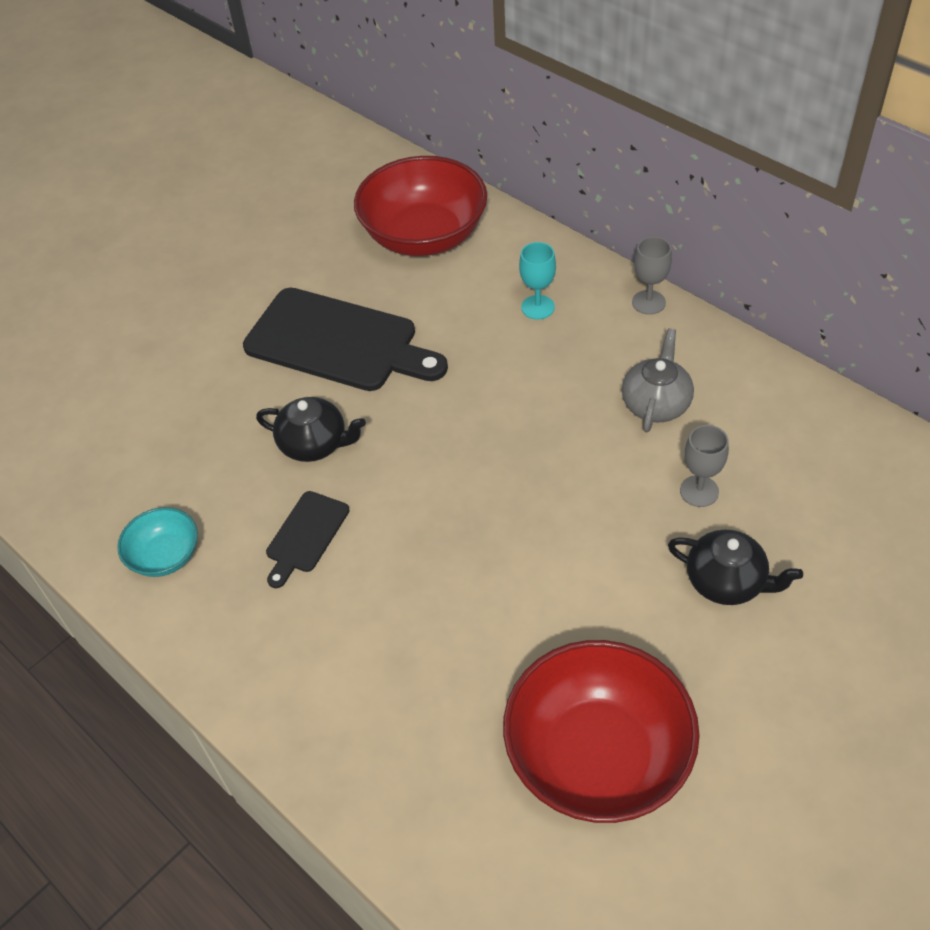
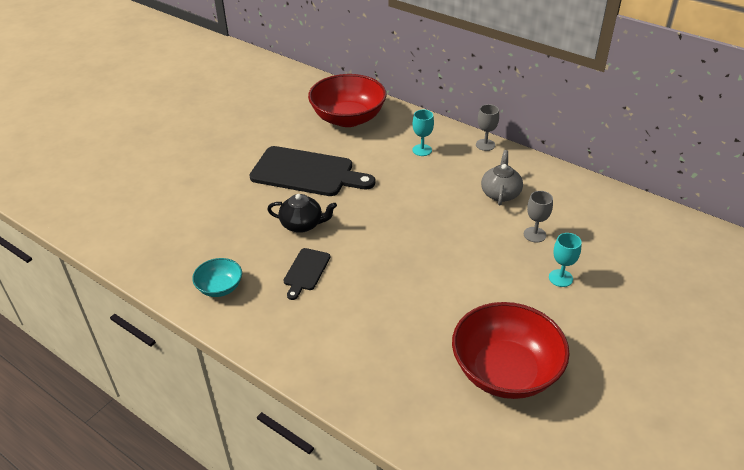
camera: 10 degrees left, 10 degrees down
black teapot [668,530,803,605] -> turquoise goblet [549,233,582,287]

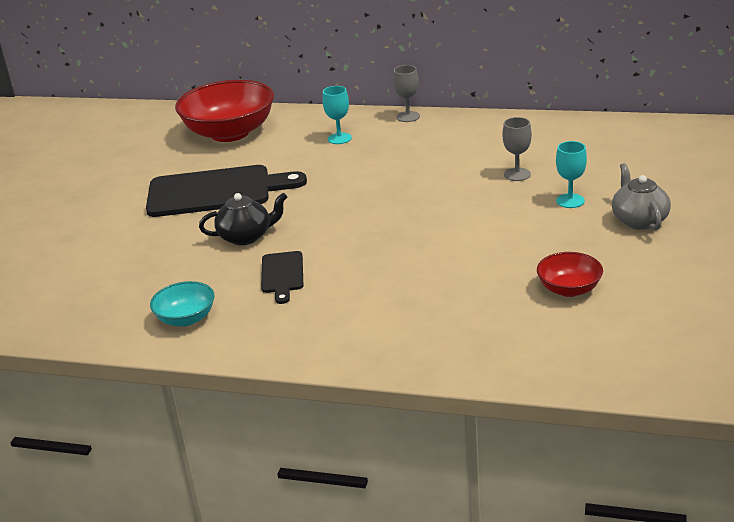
camera: 20 degrees left, 10 degrees down
red bowl [452,302,570,399] -> red bowl [537,252,603,297], size x0.49
grey teapot [481,150,523,205] -> grey teapot moved to [612,163,671,230]

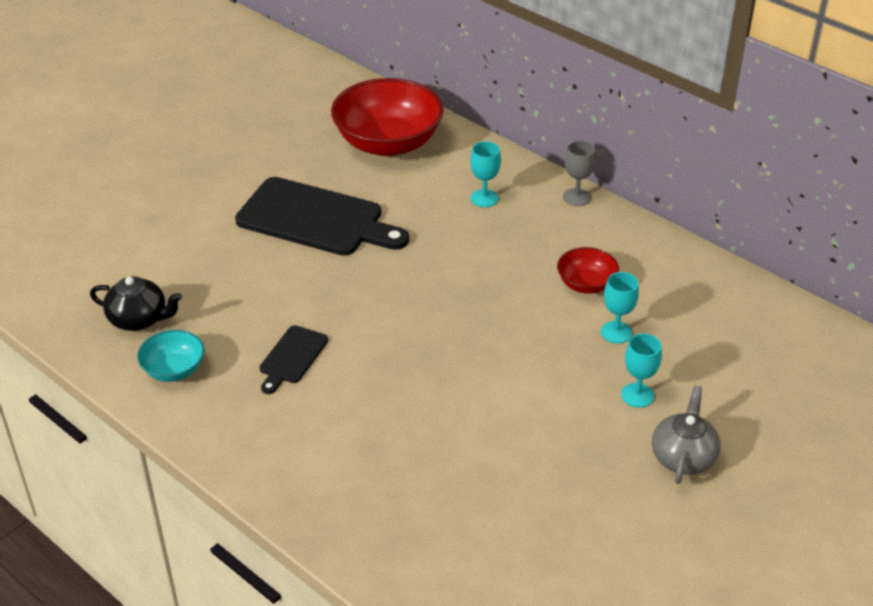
camera: 25 degrees right, 10 degrees up
black teapot [199,193,287,245] -> black teapot moved to [90,276,182,331]
grey goblet [502,117,532,181] -> turquoise goblet [601,272,639,344]
red bowl [537,252,603,297] -> red bowl moved to [557,247,619,294]

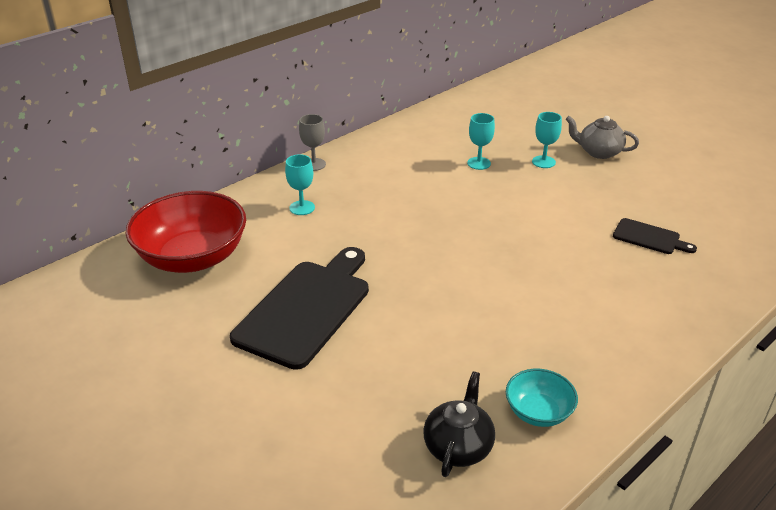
camera: 85 degrees left, 5 degrees down
black cutting board [260,325,328,394] -> black cutting board moved to [613,218,697,254]
red bowl [557,247,619,294] -> none

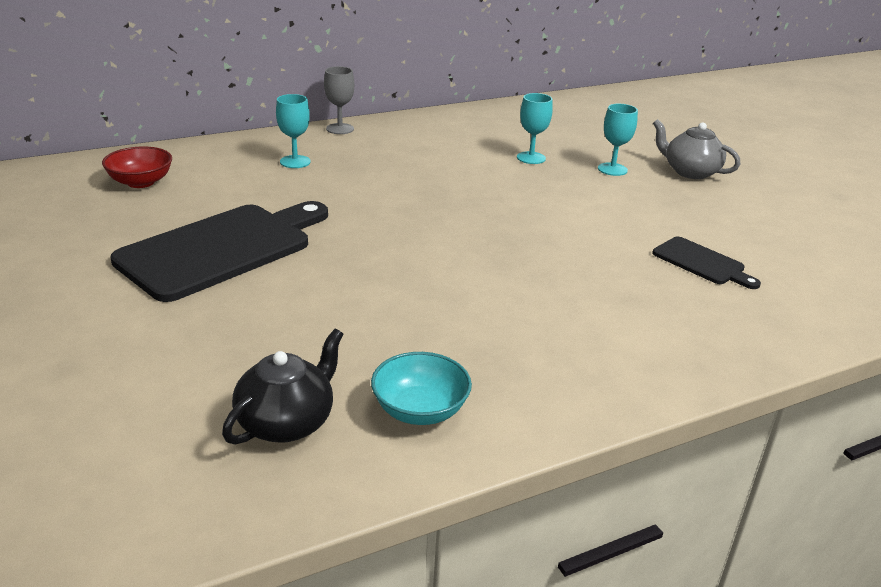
camera: 15 degrees right, 5 degrees down
red bowl [126,191,246,273] -> red bowl [102,147,172,188], size x0.49

